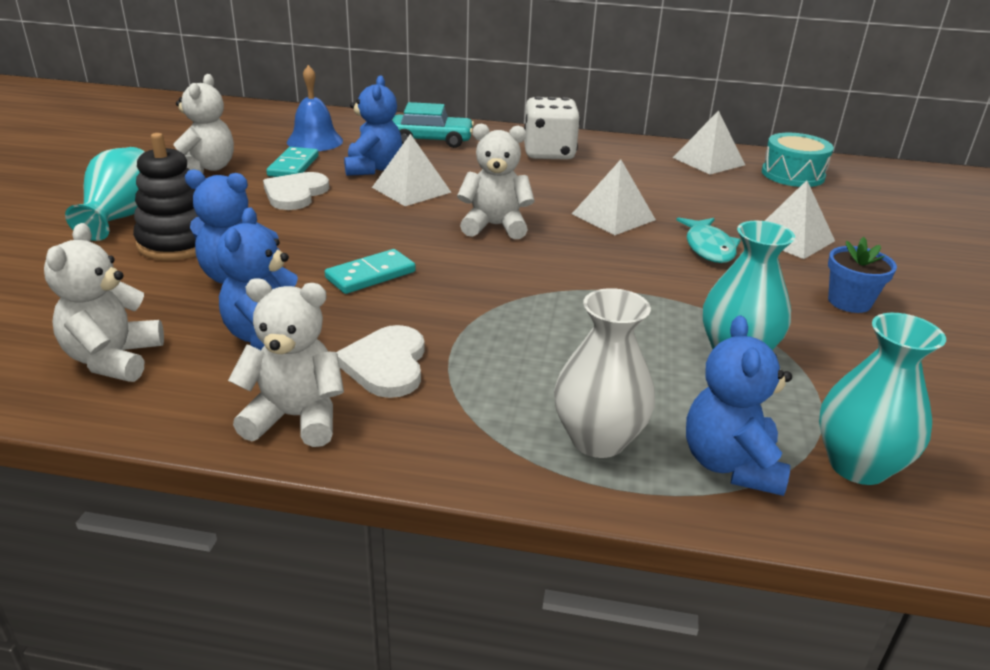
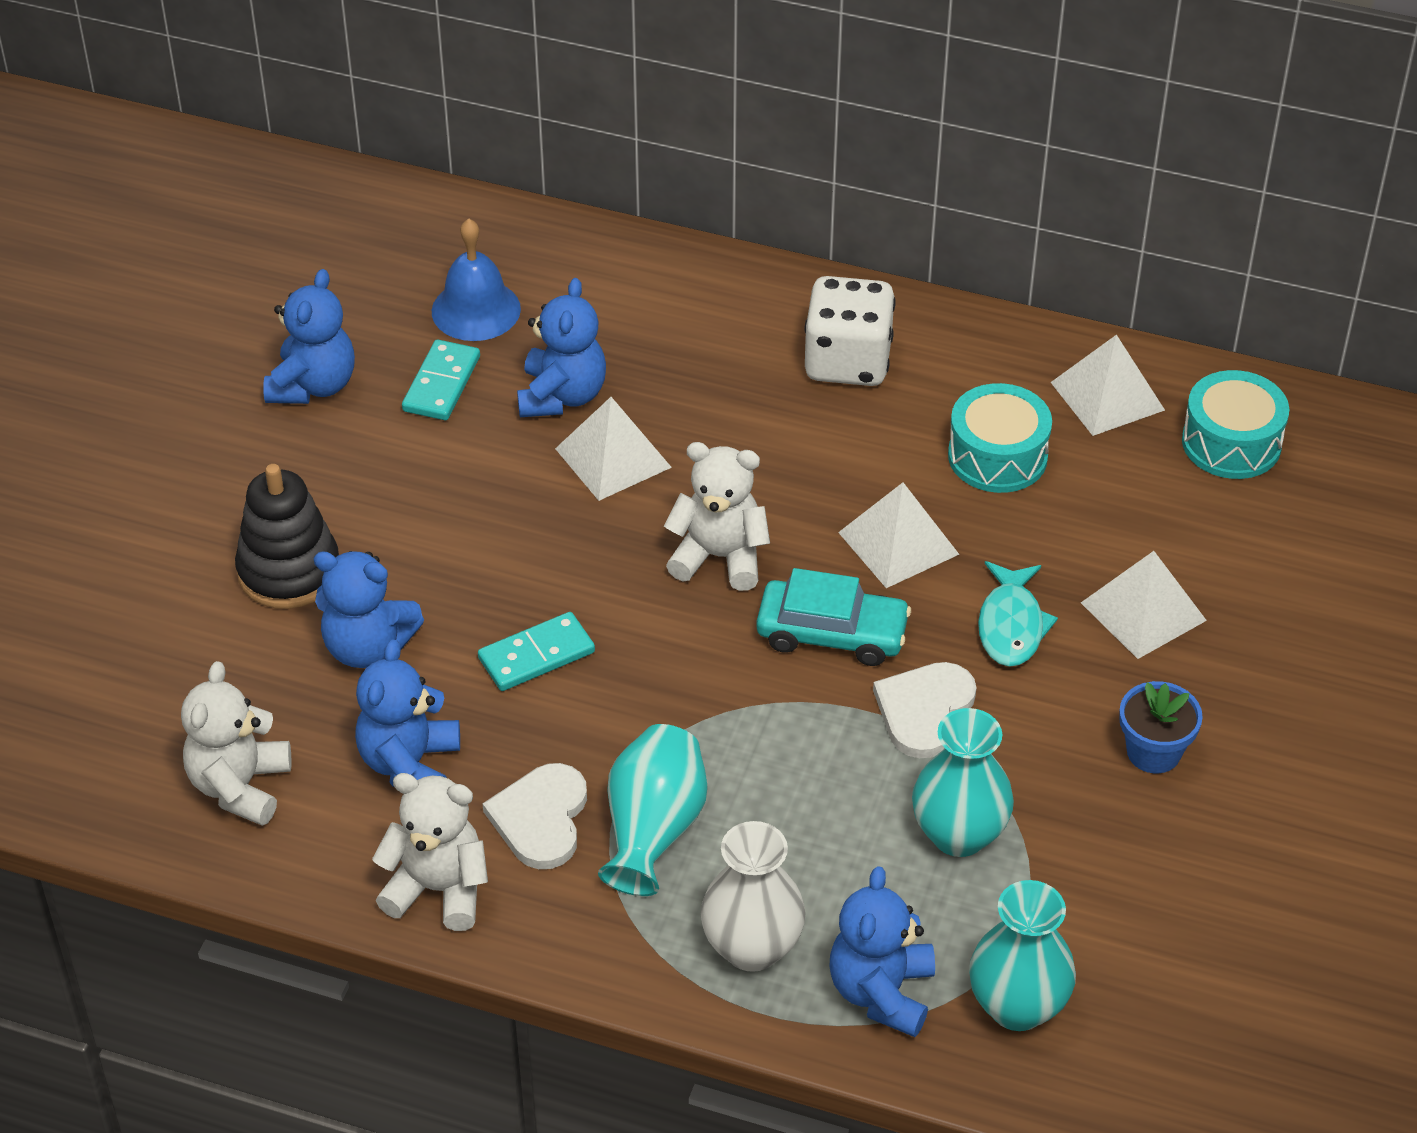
camera: 10 degrees right, 15 degrees up
turquoise vase [65,147,145,241] -> turquoise vase moved to [598,724,708,896]
white teddy bear [174,74,234,174] -> blue teddy bear [263,269,355,404]
white heart [263,172,329,210] -> white heart moved to [873,662,977,758]
turquoise car [392,102,474,148] -> turquoise car moved to [756,568,911,666]
none -> turquoise drum [948,383,1052,493]

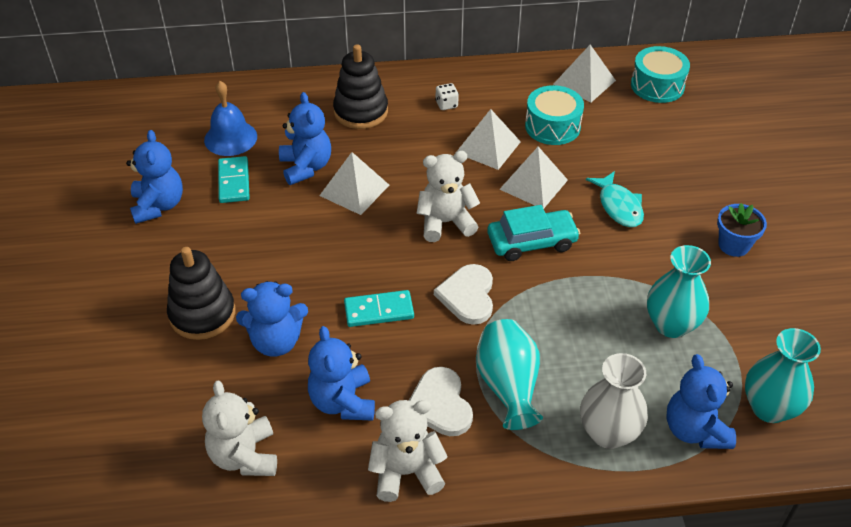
camera: 25 degrees left, 0 degrees up
turquoise domino [478,612,595,691] -> turquoise domino turned 45 degrees clockwise [344,290,414,327]
white dice [805,276,895,386] -> white dice [435,83,459,110], size x0.42
white heart [873,662,977,758] -> white heart moved to [434,264,493,325]
white pyramid [1081,551,1207,659] -> white pyramid moved to [457,109,521,170]
none -> black stacking toy [333,44,388,129]

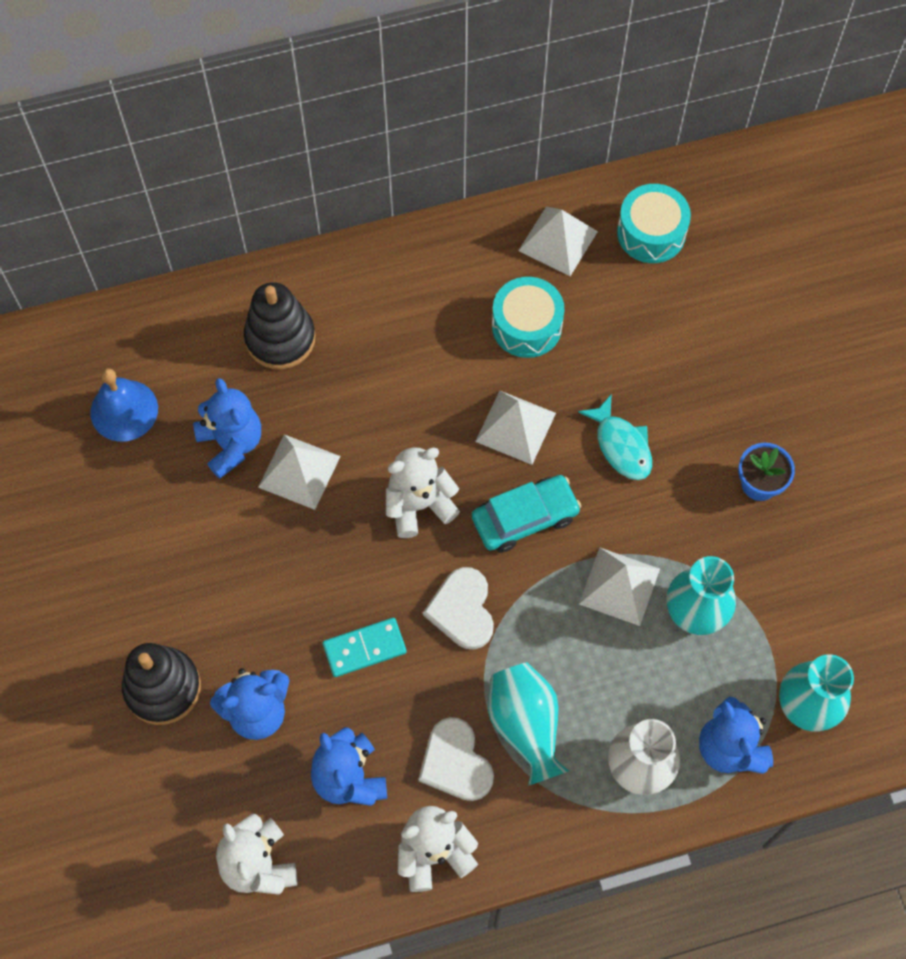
camera: 10 degrees left, 20 degrees up
blue teddy bear [126,130,183,224] -> none
turquoise domino [218,156,250,203] -> none
white dice [435,83,459,110] -> none
white pyramid [457,109,521,170] -> white pyramid moved to [579,548,660,626]

